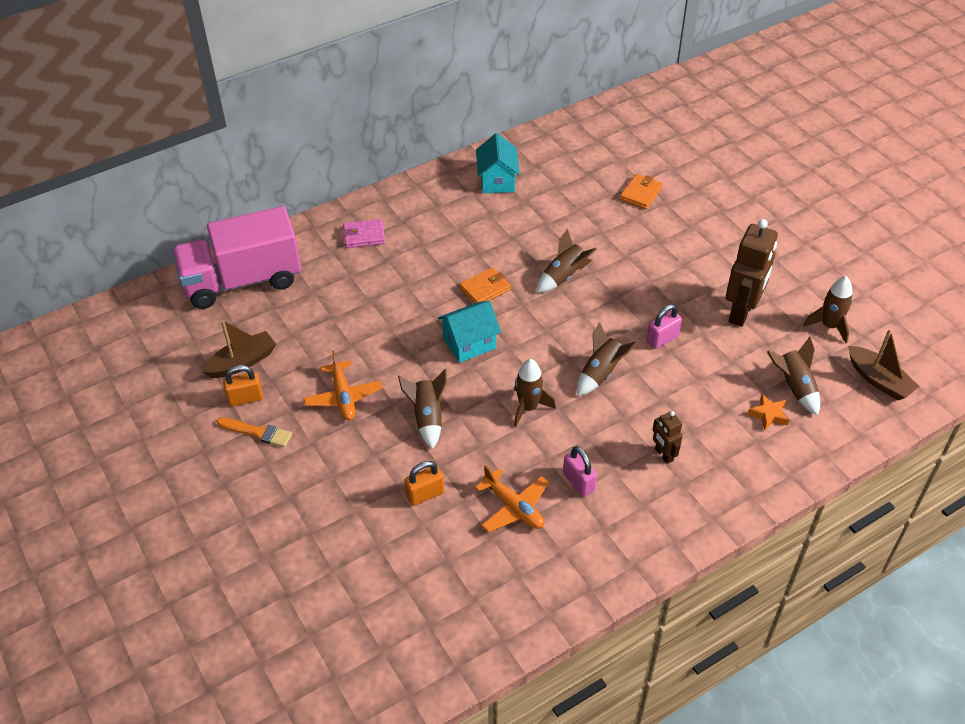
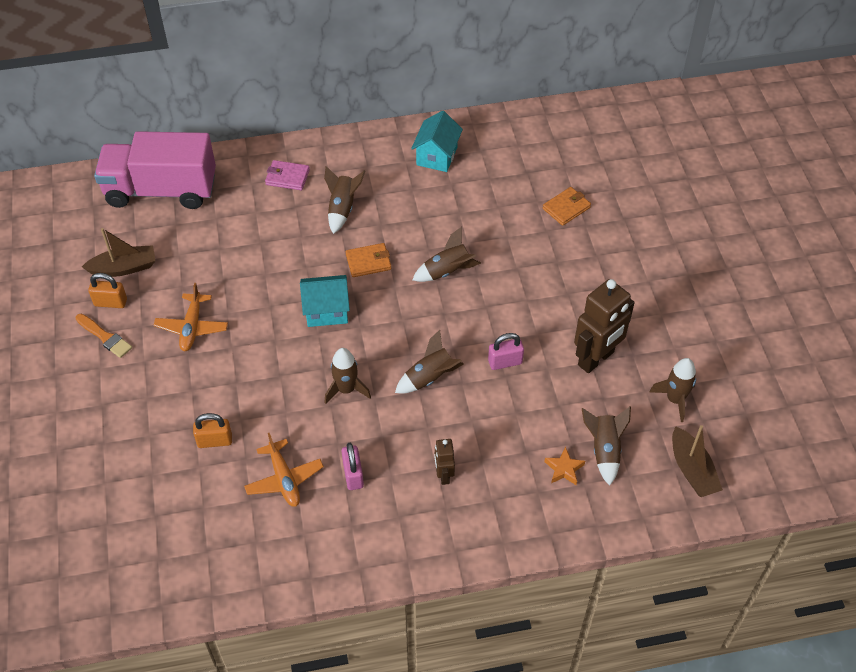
camera: 20 degrees right, 5 degrees up
brown rocket [398,368,447,449] -> brown rocket moved to [324,166,365,234]

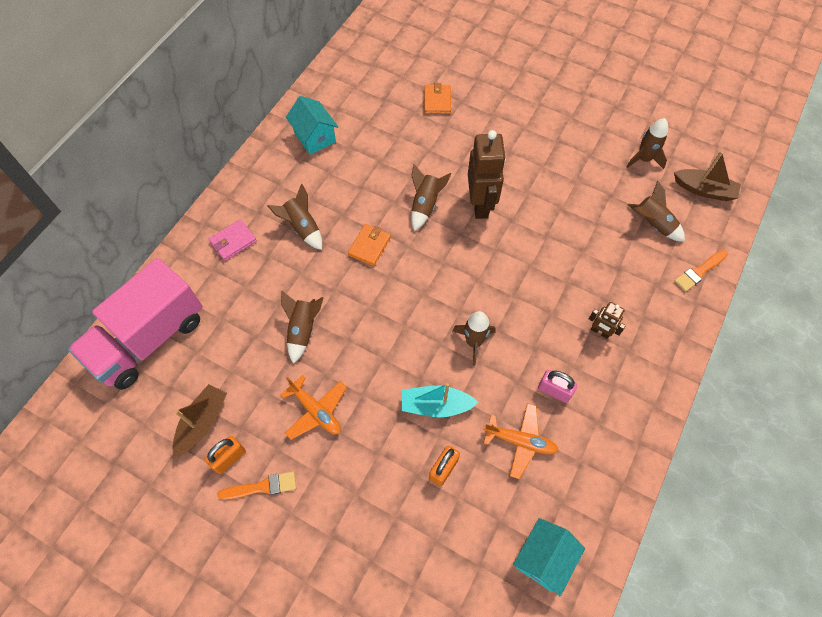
camera: 50 degrees left, 10 degrees up
turquoise house [300,275,350,327] -> turquoise house moved to [513,518,585,596]
brown rocket [395,330,464,394] -> brown rocket moved to [281,291,324,364]
pink padlock [488,333,524,370] -> none
orange star [544,447,585,485] -> none
brown robot [574,279,635,373] -> brown robot moved to [468,130,506,219]
none -> turquoise boat [401,383,479,417]
none -> orange brush [674,250,728,292]

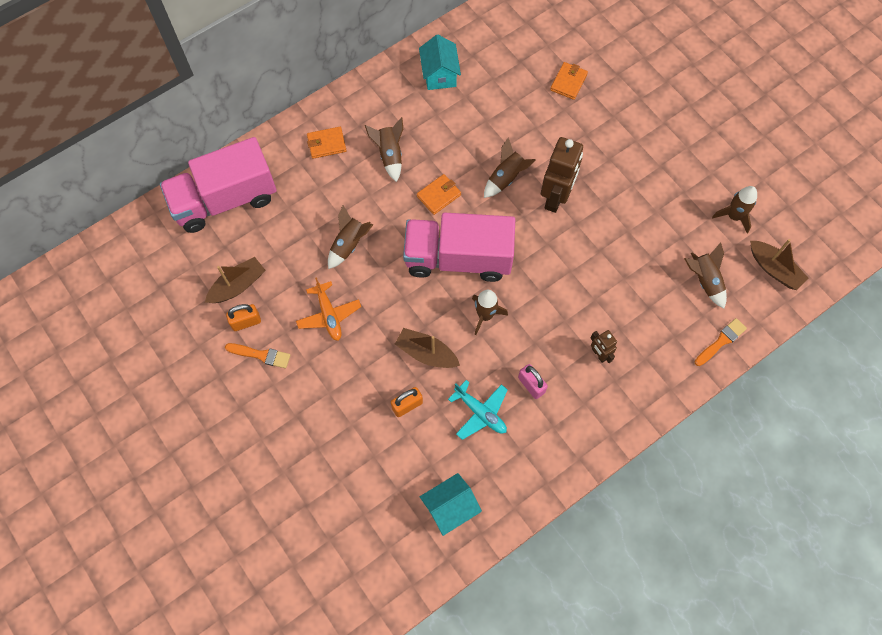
camera: 25 degrees right, 5 degrees up
pink wallet [209,219,257,261] -> orange wallet [307,127,346,159]
turquoise boat [401,383,479,417] -> brown boat [395,328,460,368]
orange plane [483,403,559,479] -> turquoise plane [448,380,508,440]
orange brush [674,250,728,292] -> orange brush turned 150 degrees clockwise [695,318,747,366]
none -> pink truck [403,213,515,282]

